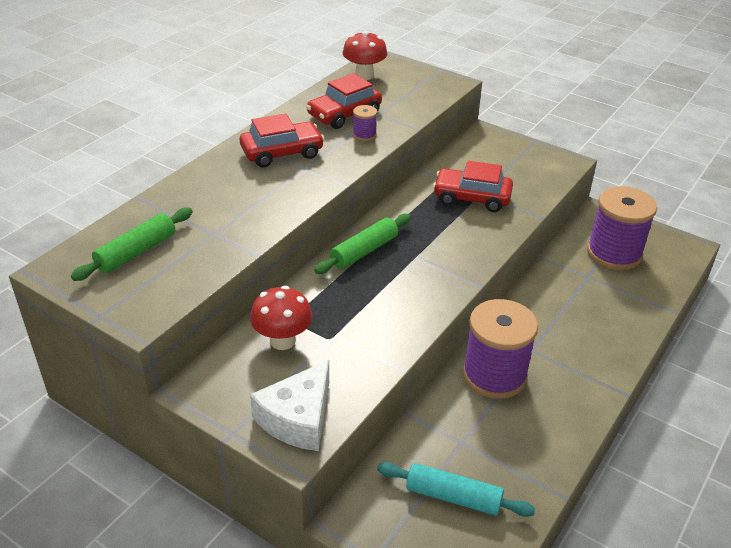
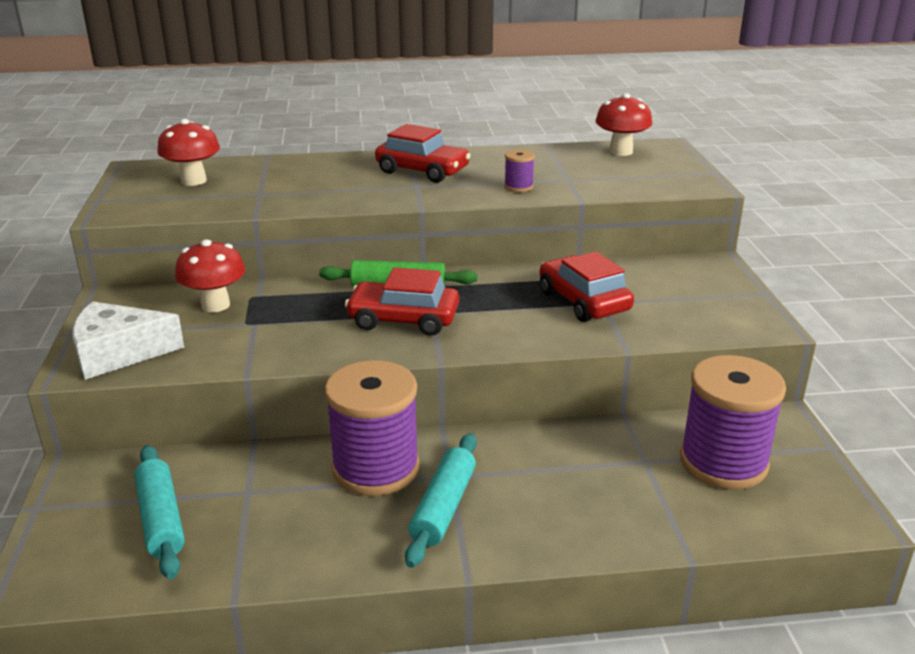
camera: 50 degrees right, 10 degrees down
green rolling pin [71,208,193,281] -> red mushroom [157,119,220,186]
red car [306,73,382,129] -> red car moved to [345,267,459,336]
none -> turquoise rolling pin [405,433,477,568]

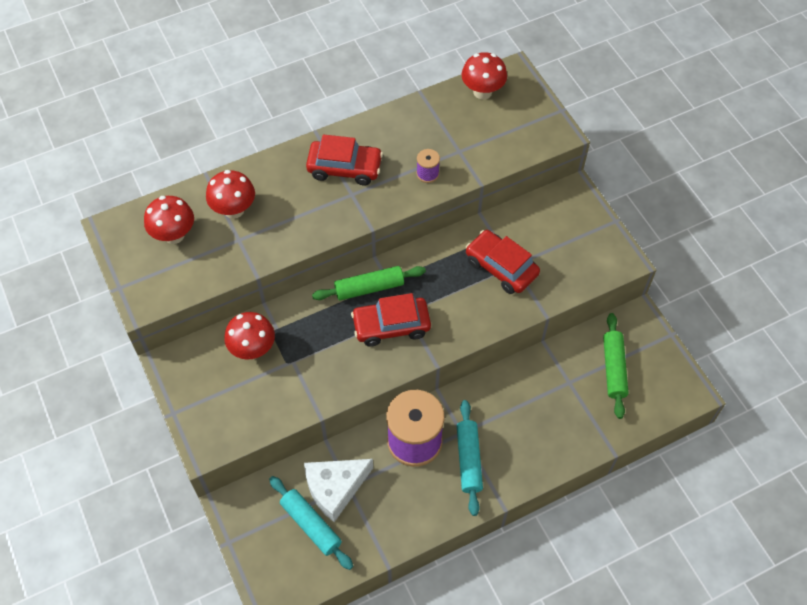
camera: 20 degrees left, 30 degrees up
white cheese [72,301,184,380] -> white cheese moved to [304,459,373,522]
purple spool [680,355,786,490] -> green rolling pin [603,313,629,419]
none -> red mushroom [206,170,255,219]

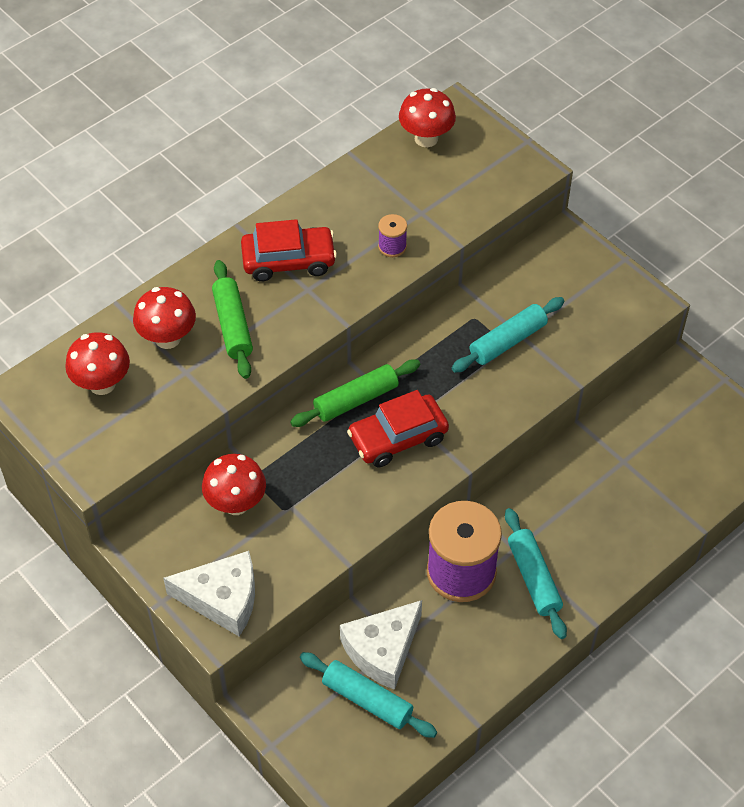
camera: 15 degrees left, 5 degrees down
red car [466,230,540,294] -> turquoise rolling pin [452,297,564,373]
green rolling pin [603,313,629,419] -> green rolling pin moved to [212,260,253,379]
none -> white cheese [163,551,255,636]

